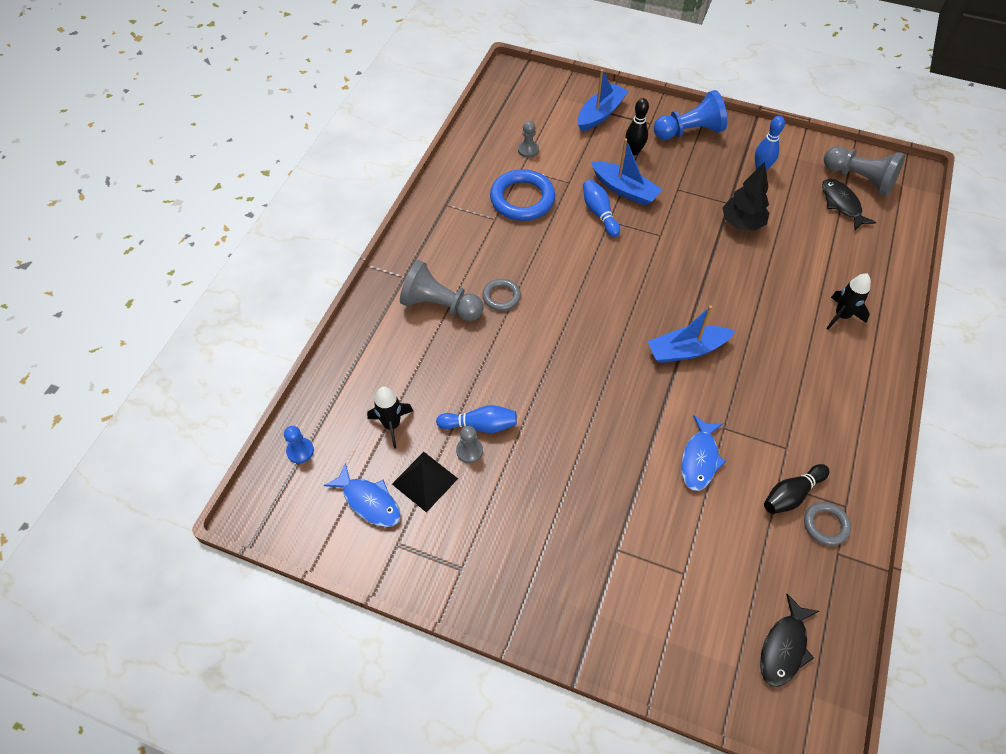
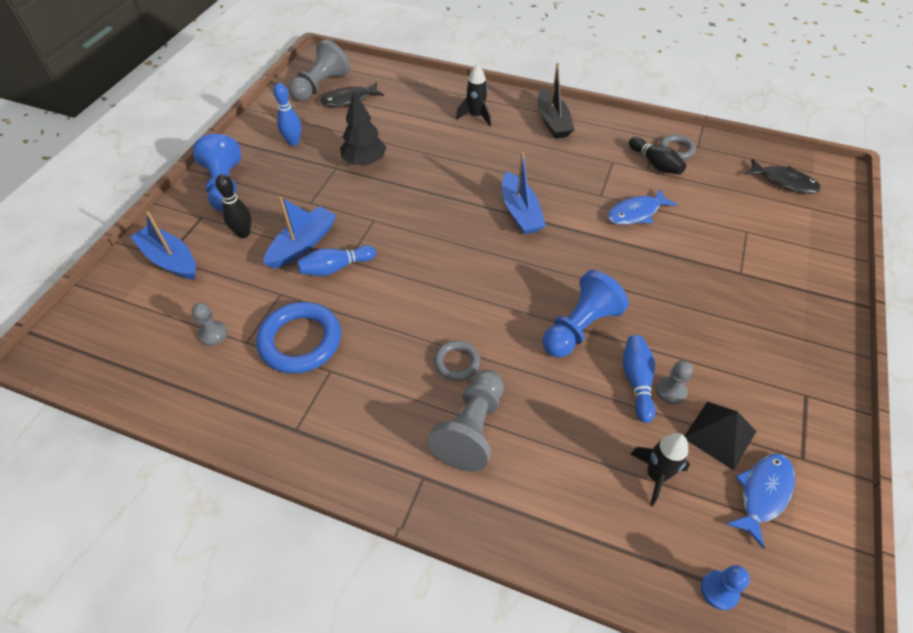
camera: 90 degrees left, 5 degrees down
blue fish [681,415,726,491] -> blue fish turned 135 degrees clockwise [607,189,677,225]
none -> black boat [537,63,575,139]
none -> blue pawn [542,270,629,358]

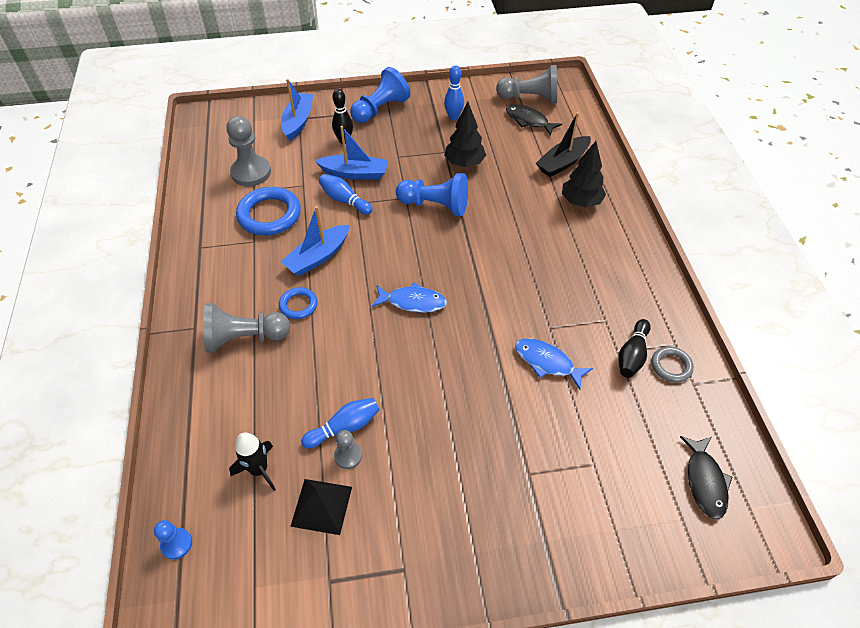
camera: 60 degrees right, 0 degrees up
grey pawn [191,303,228,346] -> grey pawn [226,116,271,186], size x1.93
grey ring [434,340,480,381] -> blue ring [279,287,317,319]
black rocket [456,64,491,126] -> black tree [562,141,606,208]
blue boat [502,152,546,234] -> blue boat moved to [281,206,350,276]
black boat [537,63,575,139] -> black boat moved to [536,112,591,177]
blue pawn [542,270,629,358] -> blue pawn moved to [396,173,468,216]
blue fish [726,453,795,549] -> blue fish moved to [372,283,447,313]

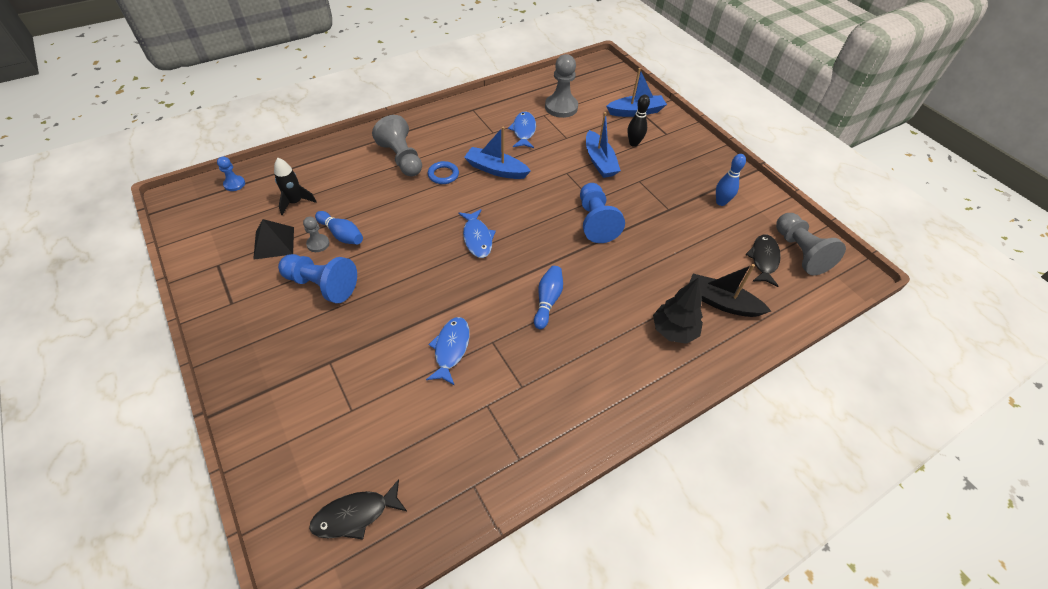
camera: 65 degrees right, 0 degrees up
blue ring [236,187,301,236] -> blue fish [508,111,536,148]
blue bowling pin [319,174,373,215] -> blue bowling pin moved to [534,266,563,329]
blue pawn [350,67,410,123] -> blue pawn moved to [278,254,357,303]
black tree [444,102,486,167] -> none
black bowling pin [618,319,651,378] -> none
grey ring [651,346,694,383] -> none

